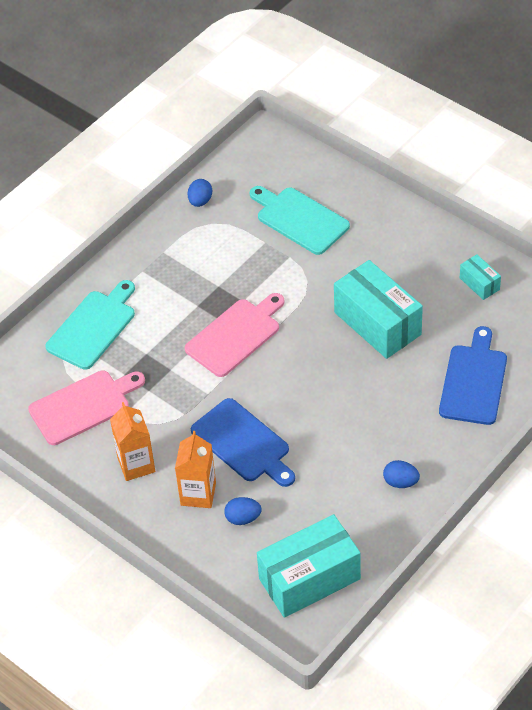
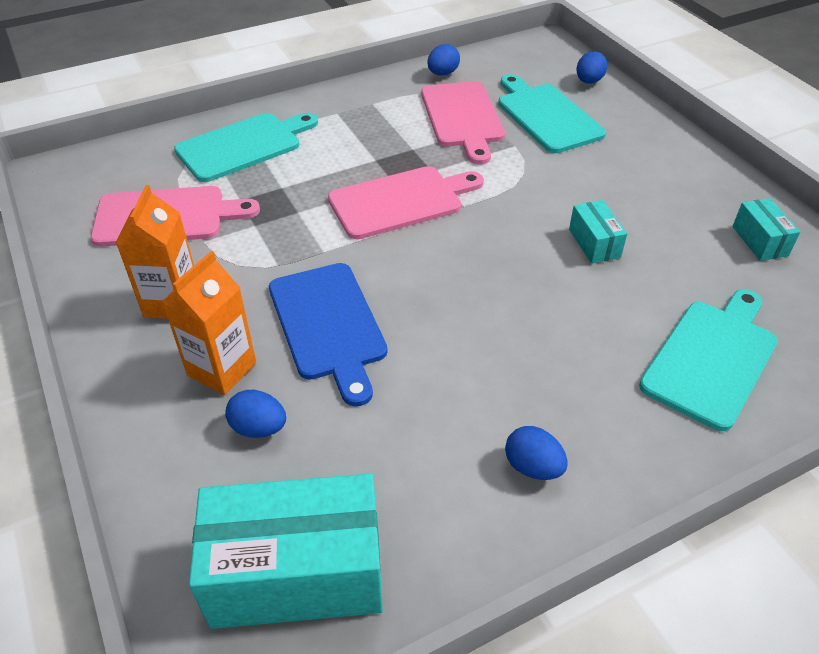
camera: 20 degrees right, 5 degrees down
turquoise box [334,260,423,359] -> turquoise box [569,200,627,264], size x0.47
blue cutting board [439,326,507,425] -> turquoise cutting board [639,289,778,431]
none -> pink cutting board [421,81,505,165]
none -> blue egg [576,51,607,84]

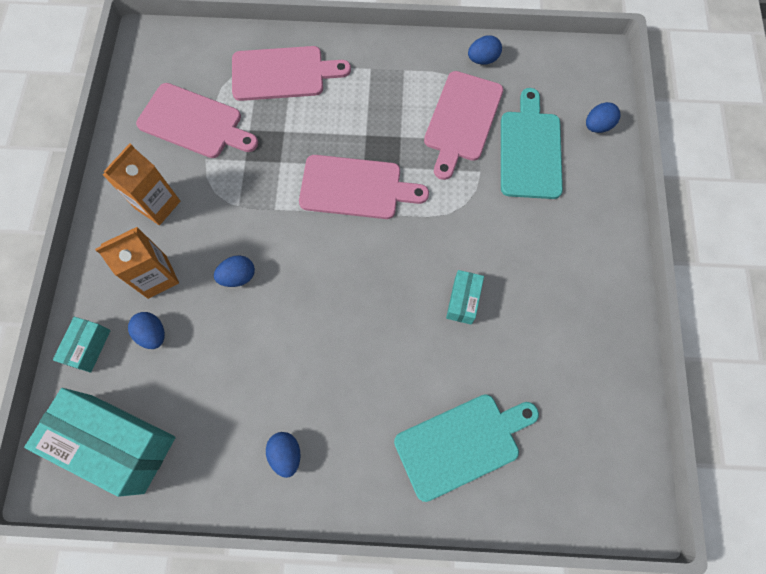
camera: 30 degrees right, 25 degrees up
turquoise cutting board [174,113,318,182] -> pink cutting board [232,46,351,101]
blue cutting board [269,263,388,407] -> blue egg [214,255,255,287]
turquoise box [732,198,800,261] -> turquoise box moved to [53,317,111,373]

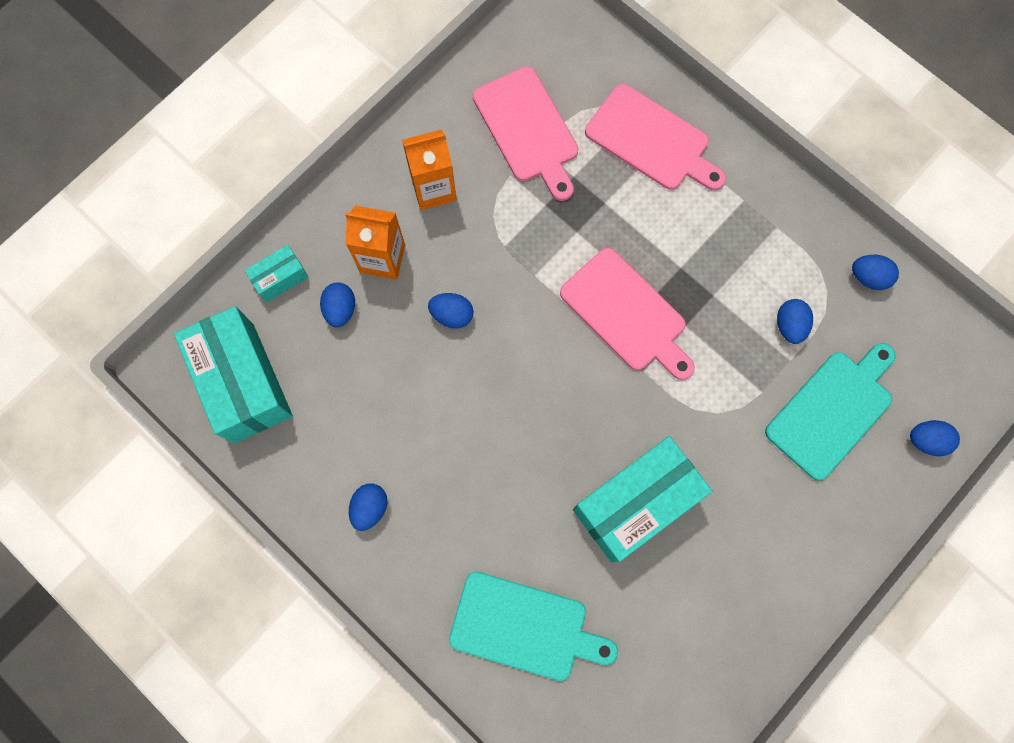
camera: 40 degrees right, 5 degrees up
pink cutting board [424,71,503,180] -> blue egg [777,299,813,344]
turquoise box [446,270,484,325] -> turquoise box [573,436,712,563], size x2.12

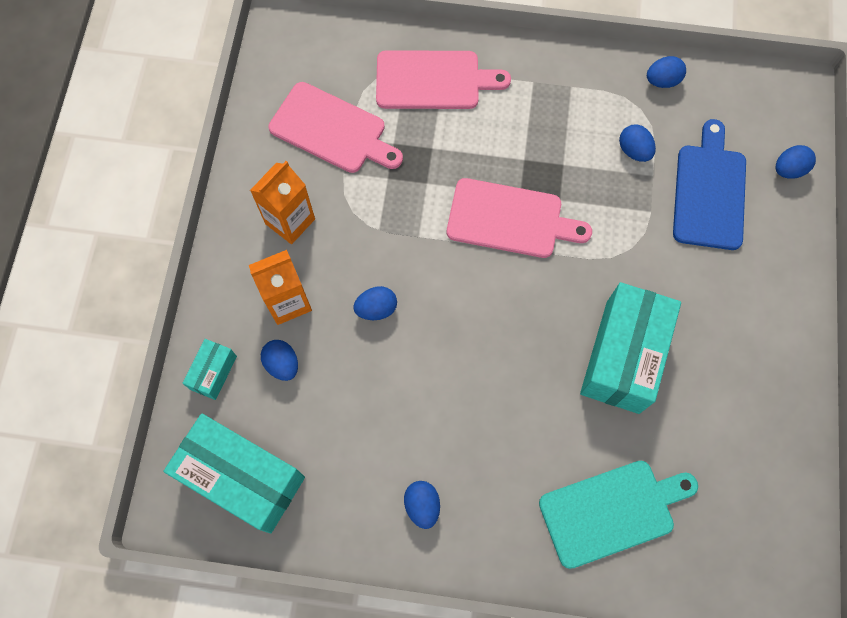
camera: 35 degrees left, 5 degrees down
turquoise cutting board [765,343,896,480] -> blue cutting board [673,119,746,250]

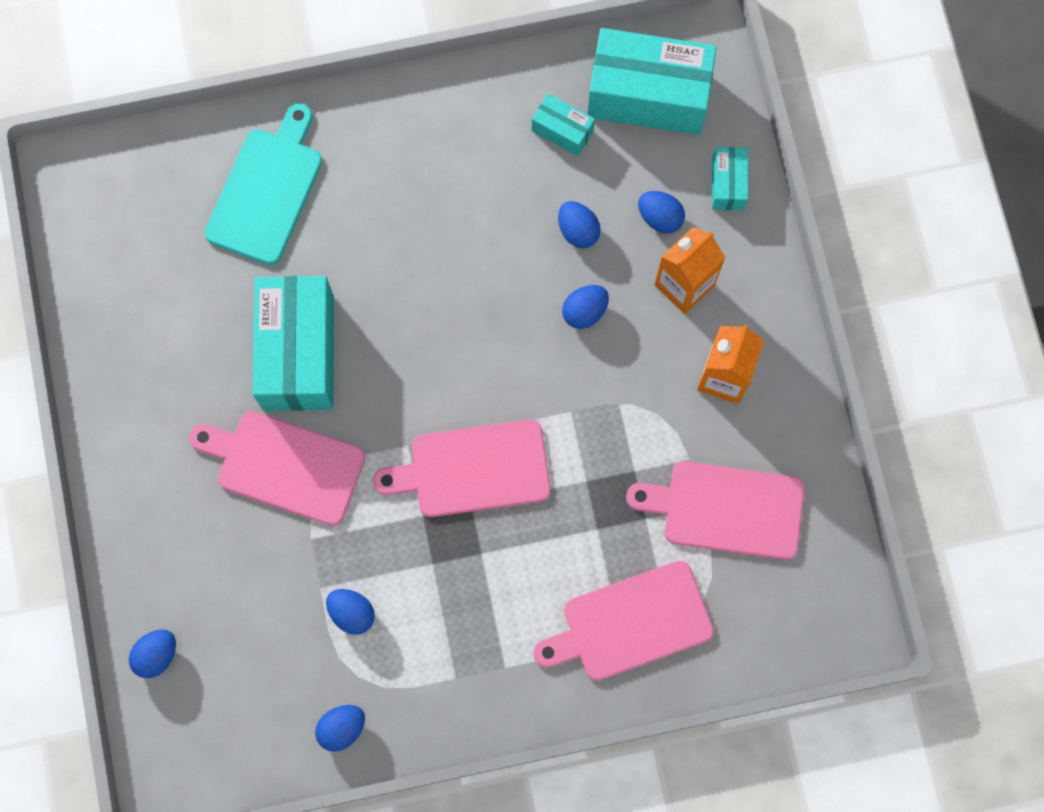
camera: 160 degrees right, 5 degrees up
blue egg [404,481,440,529] -> blue egg moved to [558,201,601,248]
turquoise cutting board [539,461,698,569] -> turquoise cutting board turned 150 degrees clockwise [205,103,322,265]
blue cutting board [673,119,746,250] -> none
none -> pink cutting board [189,411,365,526]
none -> turquoise box [532,93,595,156]

